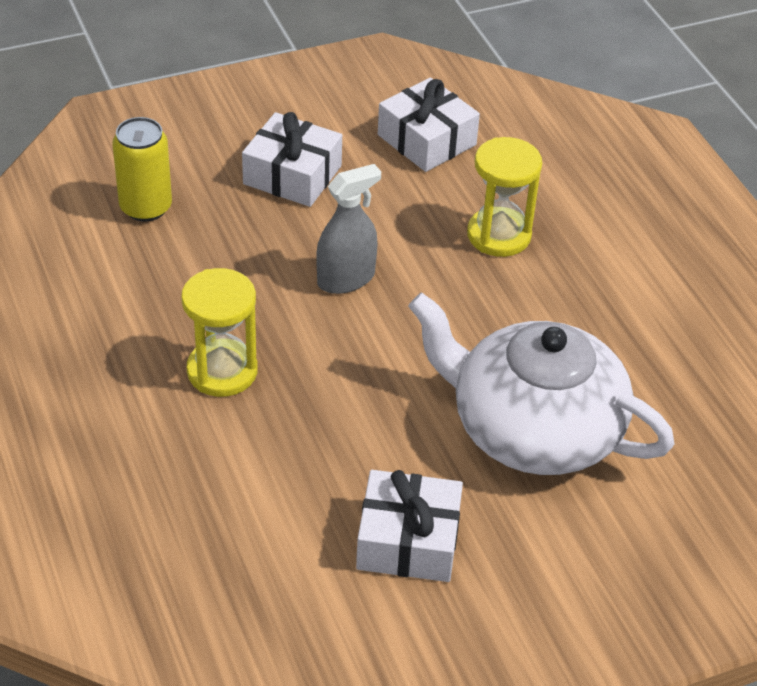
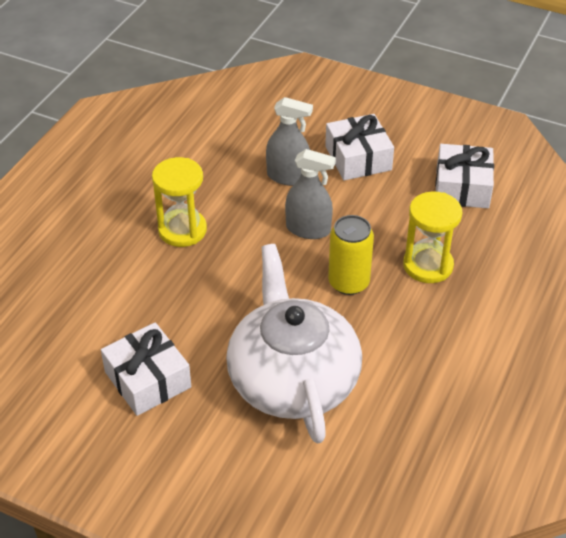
camera: 50 degrees right, 0 degrees up
yellow can [112,117,172,221] -> yellow can moved to [328,215,374,295]
none -> grey spray bottle [266,97,313,186]

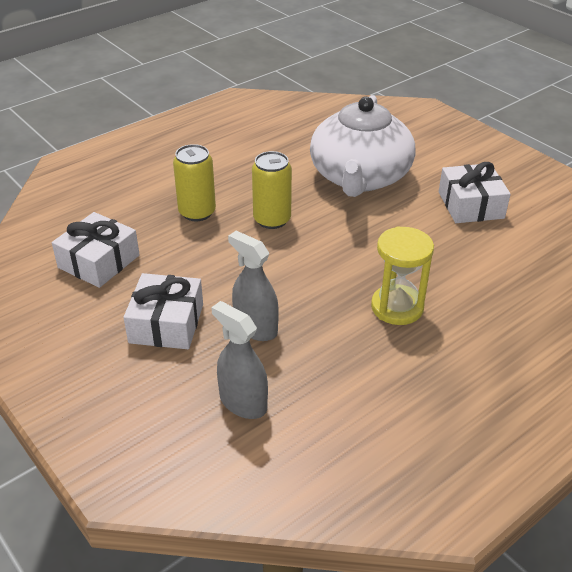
camera: 155 degrees left, 5 degrees down
grey spray bottle [285,149,336,239] -> grey spray bottle moved to [211,301,268,419]
yellow hourglass [403,192,462,283] -> yellow can [173,144,216,221]

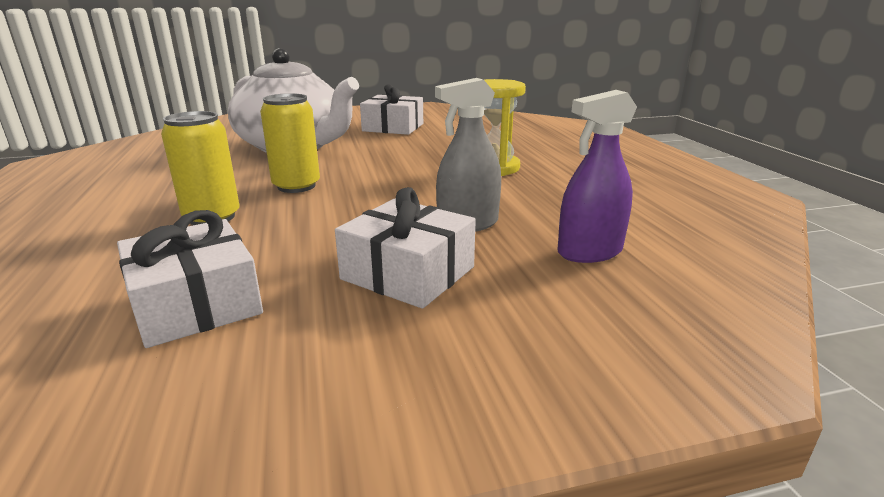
camera: 65 degrees left, 15 degrees down
grey spray bottle [211,301,268,419] -> purple spray bottle [557,90,637,263]

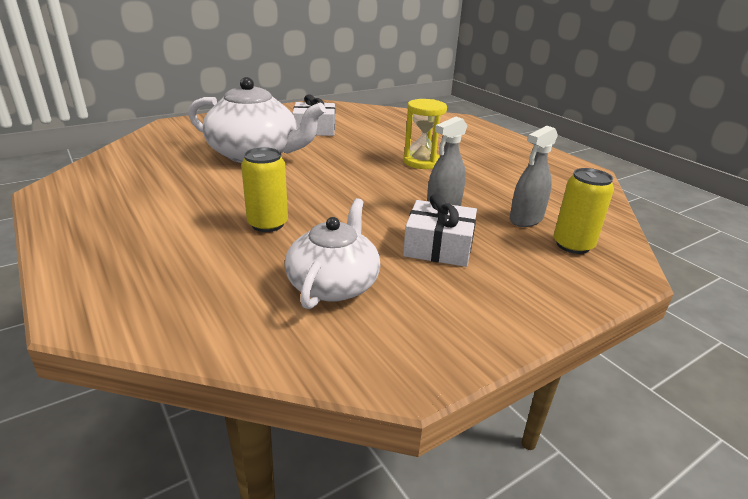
camera: 20 degrees left, 5 degrees up
white gift [117,210,263,348] -> white teapot [285,198,380,309]
yellow can [260,93,320,193] -> yellow can moved to [553,168,614,254]
purple spray bottle [557,90,637,263] -> grey spray bottle [509,126,558,227]

